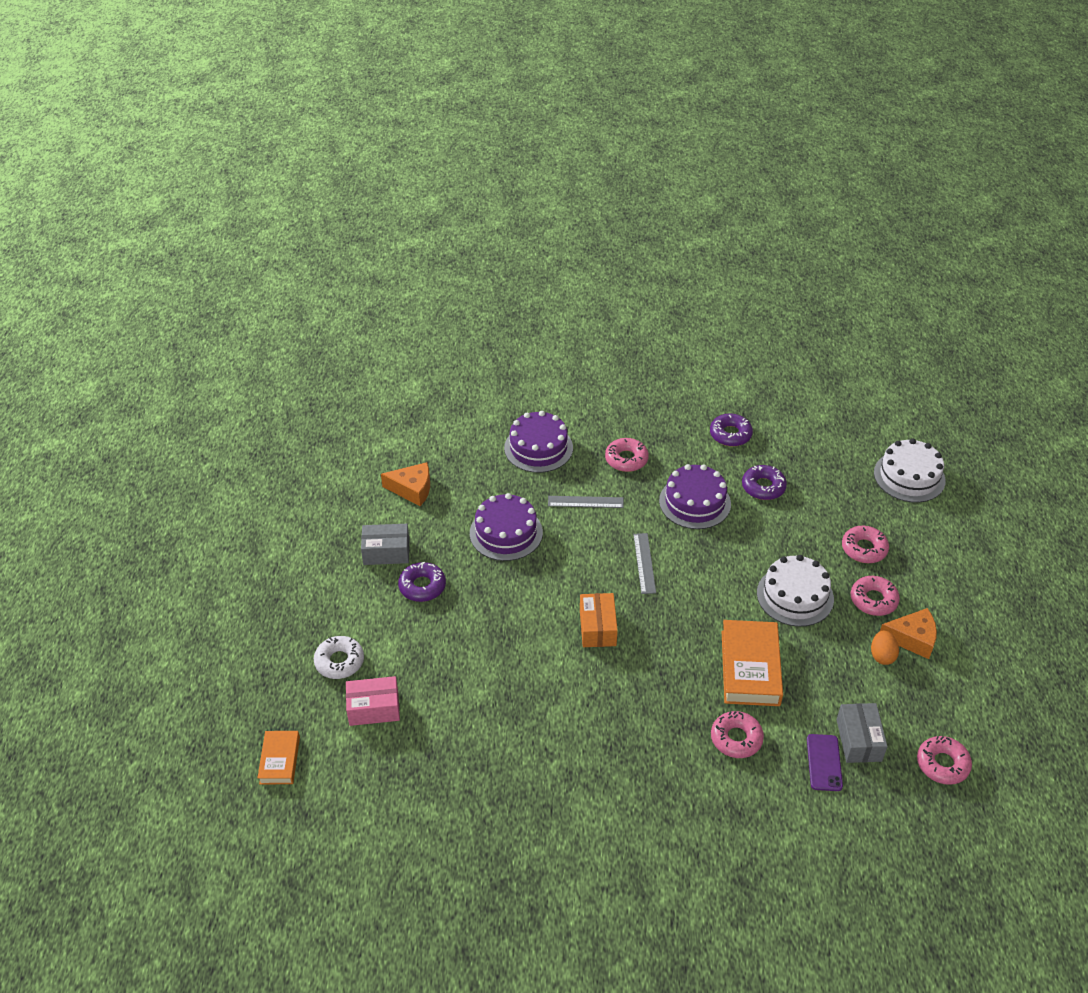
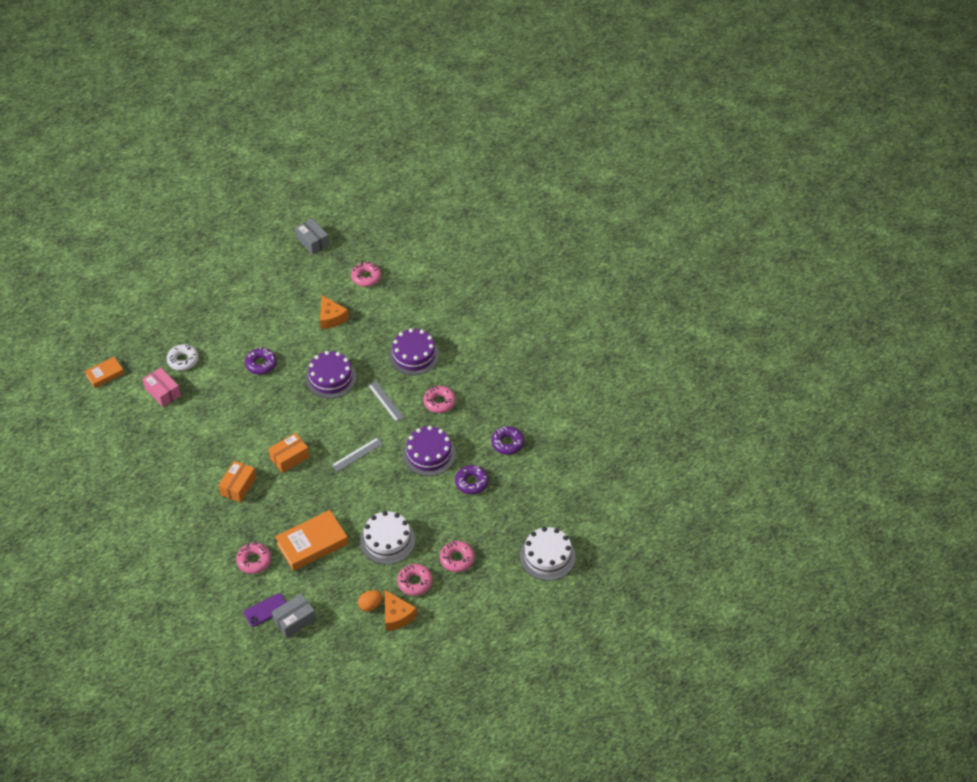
camera: 55 degrees right, 5 degrees up
grey box [361,524,409,565] -> grey box moved to [295,219,329,254]
pink donut [917,736,972,785] -> pink donut moved to [351,262,381,287]
none -> orange box [218,461,256,503]

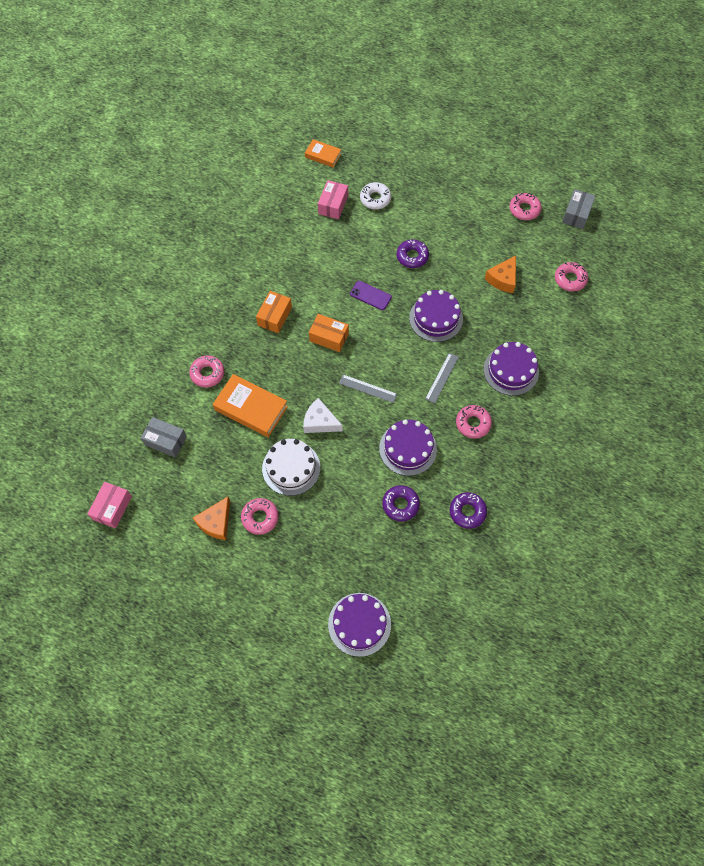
camera: 60 degrees right, 15 degrees up
orange box [218,461,256,503] -> orange box turned 60 degrees counterclockwise [256,291,292,333]
purple phone [243,593,286,627] -> purple phone moved to [350,281,392,310]
orange egg [358,590,383,612] -> none
pink donut [440,541,475,572] -> pink donut moved to [510,193,542,220]
white cake [520,527,576,581] -> purple cake [328,593,391,657]
none -> pink box [87,482,132,528]
none -> white cheese [303,398,343,433]

